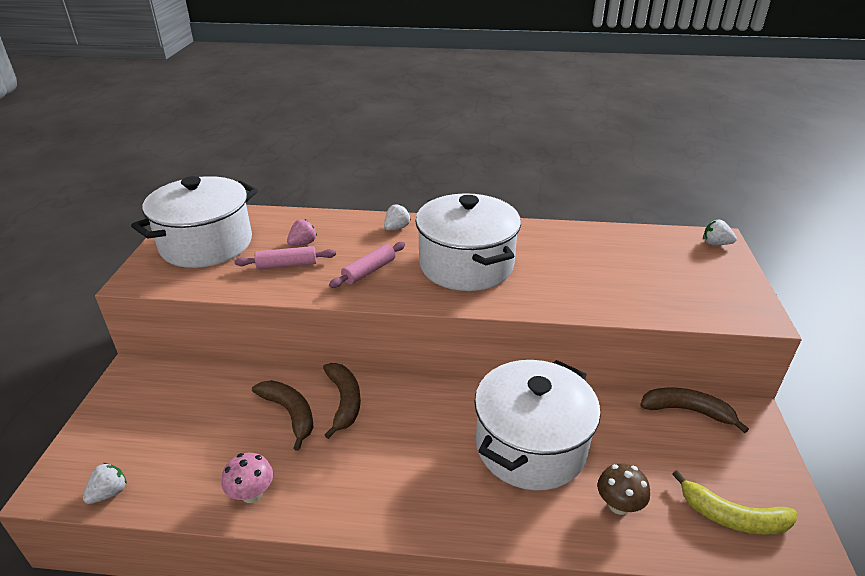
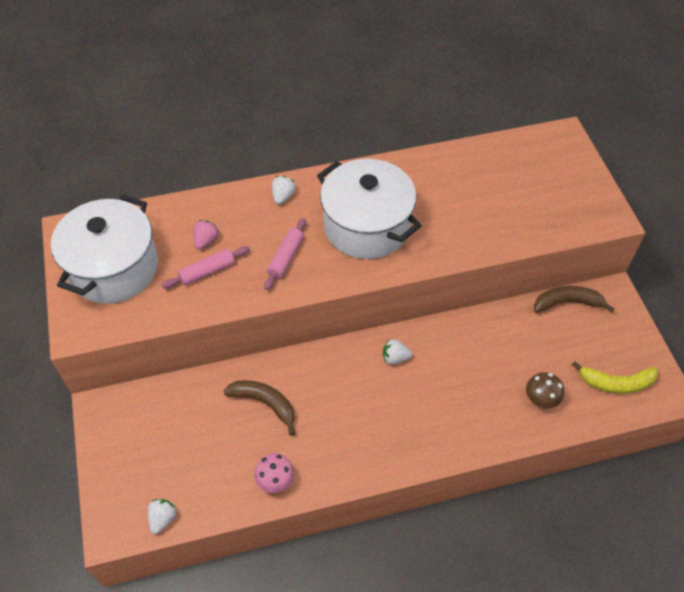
camera: 20 degrees left, 20 degrees up
brown banana [323,363,361,439] -> none
white pot [474,360,601,491] -> none
white strawberry [703,220,737,245] -> white strawberry moved to [383,339,412,365]

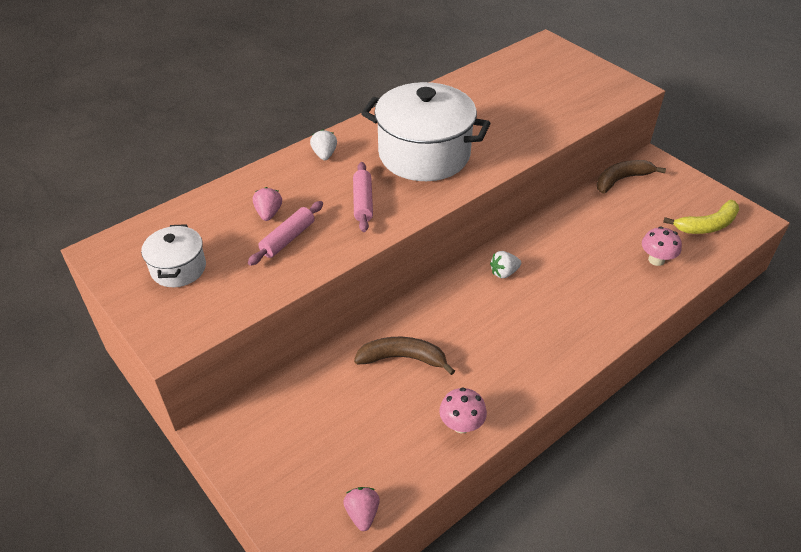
camera: 25 degrees left, 10 degrees down
white pot [51,194,158,304] -> white pot [141,224,206,287], size x0.51
white strawberry [148,499,176,534] -> pink strawberry [343,487,380,531]
brown mushroom [526,372,564,408] -> pink mushroom [642,226,682,266]

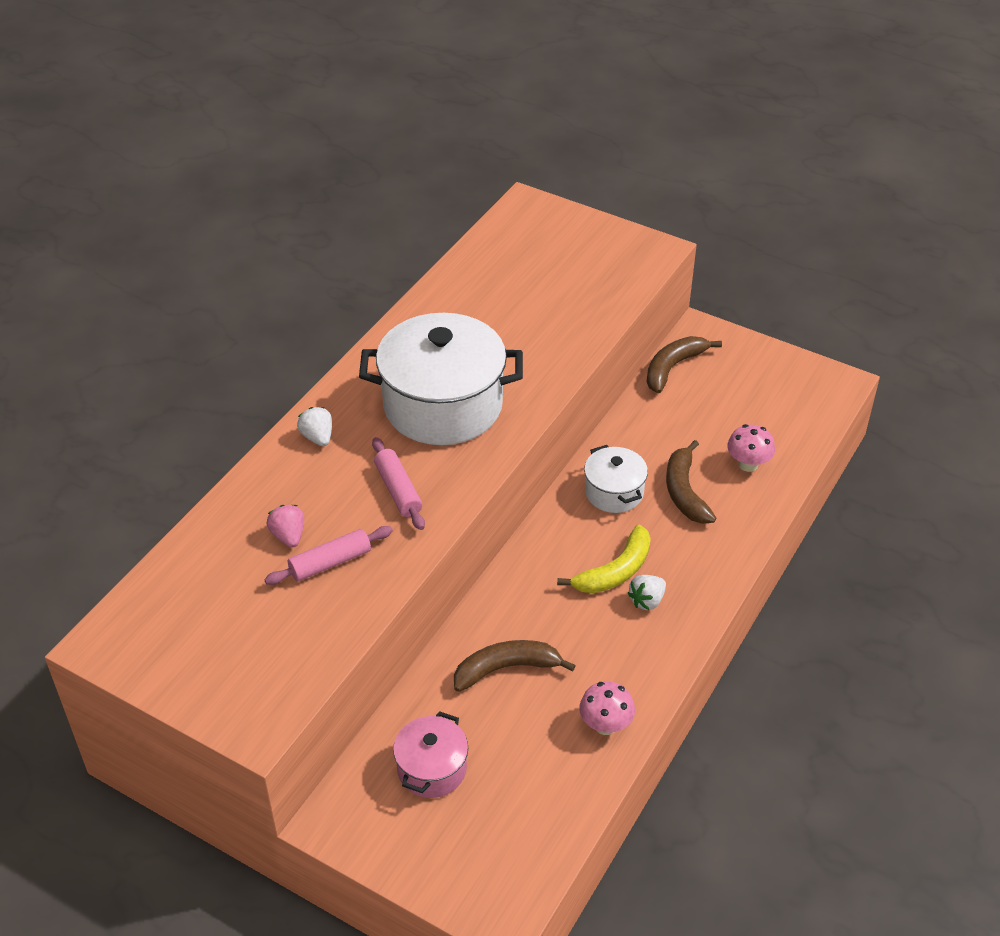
camera: 20 degrees left, 0 degrees up
white pot [141,224,206,287] -> white pot moved to [584,445,648,513]
pink rolling pin [248,201,323,266] -> pink rolling pin turned 45 degrees clockwise [264,526,393,585]
pink strawberry [343,487,380,531] -> none
white strawberry [490,251,521,278] -> white strawberry moved to [627,575,666,610]
yellow banana [663,200,739,234] -> yellow banana moved to [557,524,651,593]
none -> pink pot [393,711,468,798]
none -> brown banana [666,440,716,524]

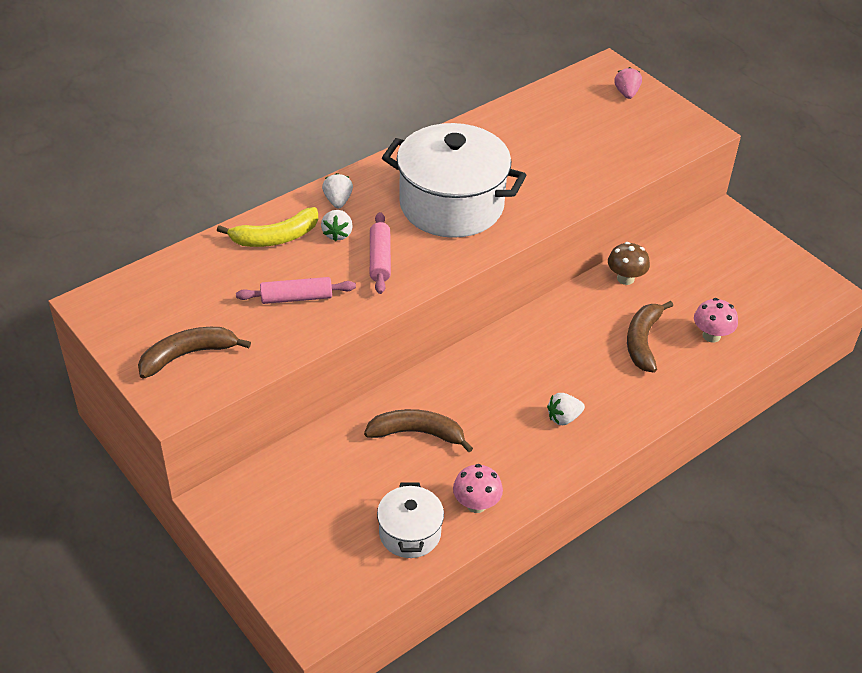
camera: 20 degrees right, 0 degrees up
pink strawberry [267,505,304,548] -> pink strawberry moved to [614,67,642,99]
pink pot [393,711,468,798] -> none
yellow banana [557,524,651,593] -> yellow banana moved to [217,207,318,247]
white pot [584,445,648,513] -> white pot moved to [377,482,444,558]
brown banana [646,336,722,393] -> brown banana moved to [138,327,251,378]
none -> white strawberry [321,210,353,242]
none -> brown mushroom [608,242,650,285]

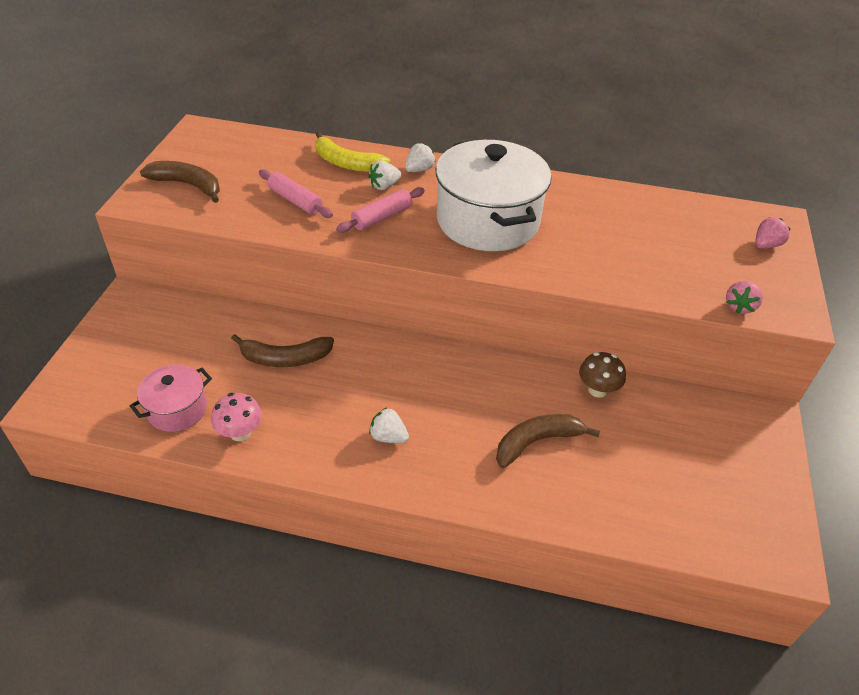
camera: 50 degrees right, 0 degrees up
brown banana [364,409,473,452] -> brown banana turned 120 degrees clockwise [231,334,334,367]
white pot [377,482,444,558] -> pink pot [130,364,212,432]
pink mushroom [694,298,738,342] -> none
none -> pink strawberry [726,281,763,314]

